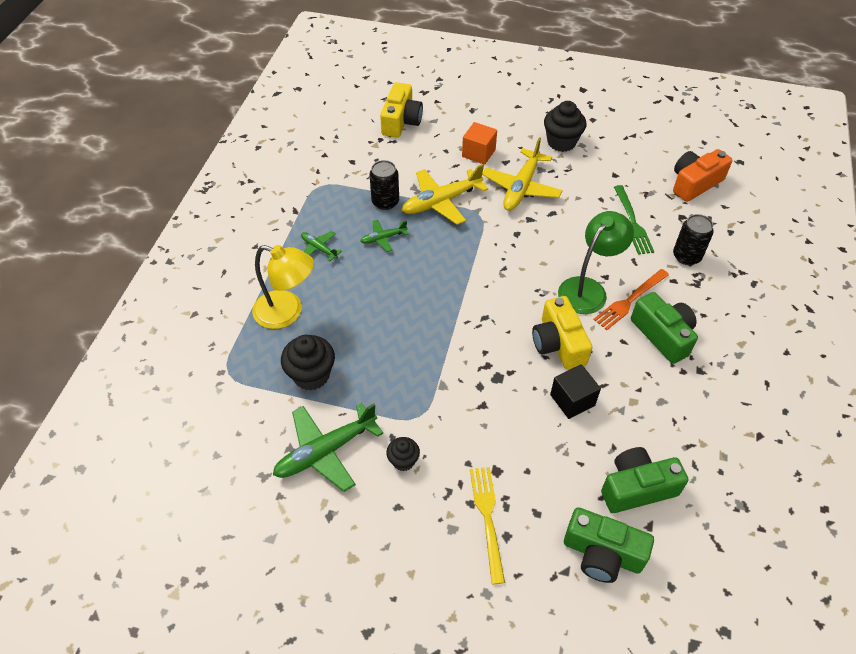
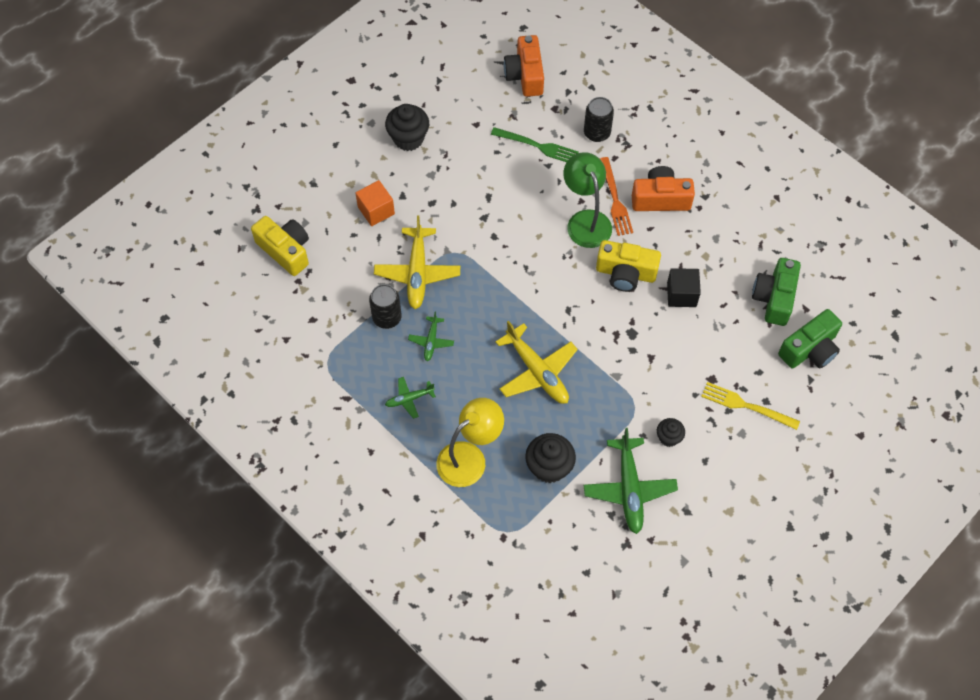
camera: 60 degrees left, 10 degrees up
yellow plane [482,137,563,211] -> yellow plane moved to [496,321,578,404]
green camera [631,292,698,364] -> orange camera [632,166,695,211]

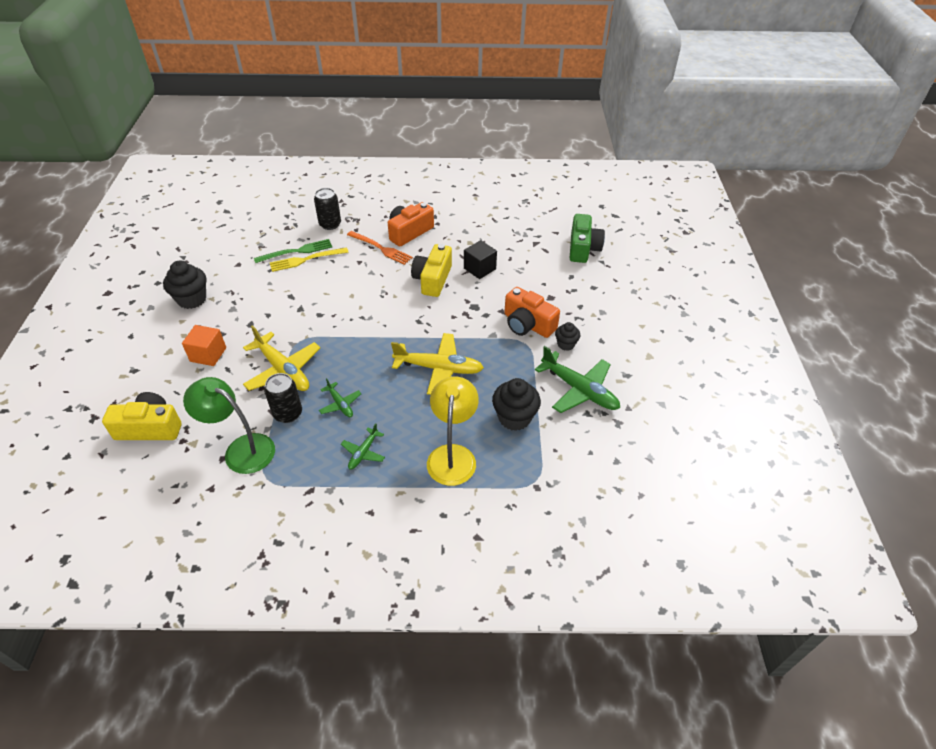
camera: 45 degrees left, 15 degrees down
orange camera [504,35,544,97] -> orange camera moved to [504,287,560,338]
green lamp [563,152,612,248] -> green lamp moved to [183,377,275,474]
yellow camera [596,240,661,292] -> yellow camera turned 135 degrees clockwise [411,244,452,297]
yellow fork [701,382,800,430] -> yellow fork moved to [270,247,349,272]
green camera [752,258,801,326] -> none

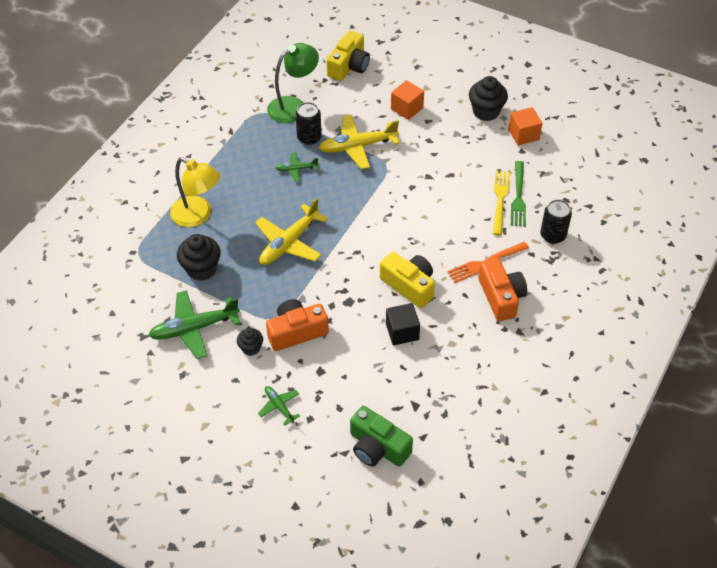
camera: 120 degrees right, 5 degrees up
green plane [341,423,385,470] -> green plane moved to [258,386,300,425]
none -> orange cube [508,107,543,146]

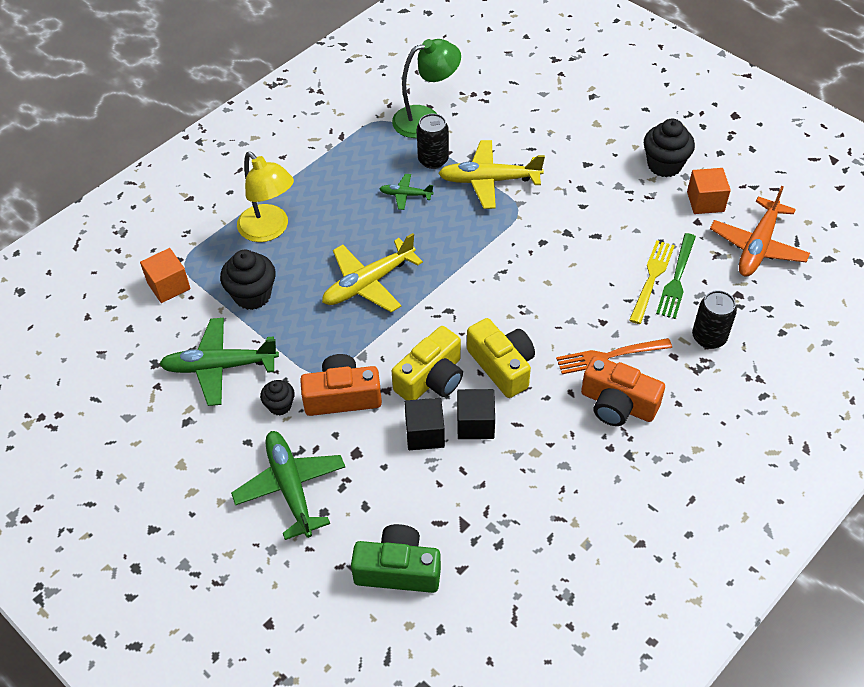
camera: 15 degrees right, 0 degrees up
green plane [258,386,300,425] -> green plane [231,431,345,540], size x1.93
yellow camera [326,31,370,81] -> yellow camera moved to [392,326,463,400]
green camera [350,406,413,467] -> green camera turned 135 degrees clockwise [351,524,441,593]
orange cube [391,80,424,120] -> orange cube moved to [140,248,191,303]
orange camera [478,258,527,321] -> orange camera turned 120 degrees clockwise [581,356,665,426]
none -> black cube [404,398,445,450]
none -> orange plane [710,186,810,276]

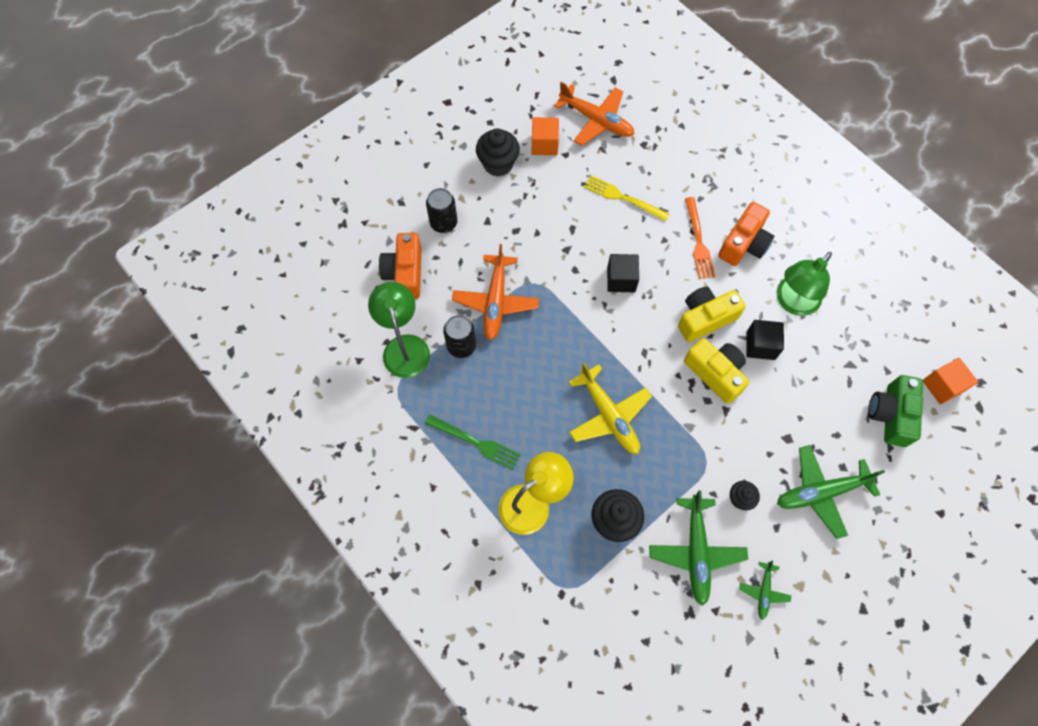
camera: 85 degrees left, 15 degrees up
orange cube [140,248,191,303] -> orange cube moved to [923,358,978,405]
orange camera [300,354,382,416] -> orange camera moved to [379,233,422,299]
green plane [380,174,434,210] -> green plane moved to [739,561,791,620]
black cube [404,398,445,450] -> black cube moved to [607,254,639,292]
yellow plane [438,140,545,209] -> orange plane [452,244,539,340]
green fork [656,233,696,319] -> green fork moved to [425,415,521,470]
black can [692,290,737,349] -> black can moved to [426,188,457,233]
none -> green lamp [777,252,832,316]

